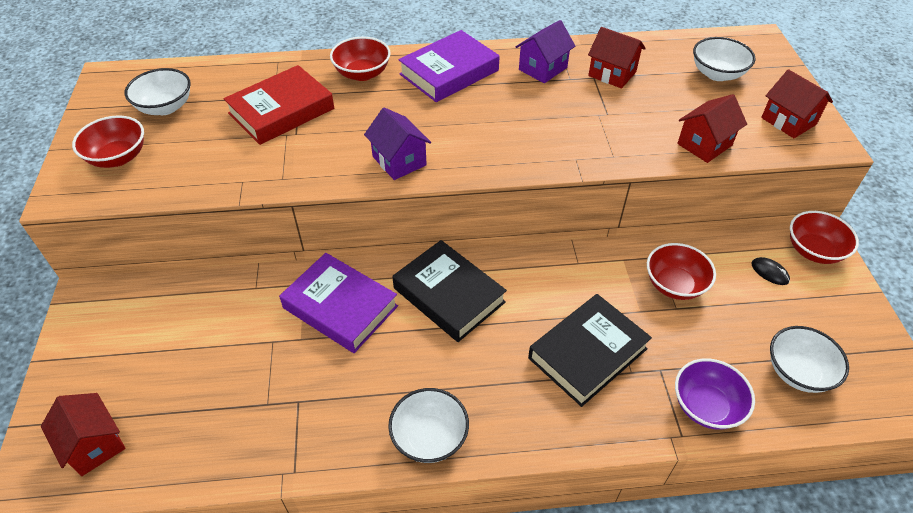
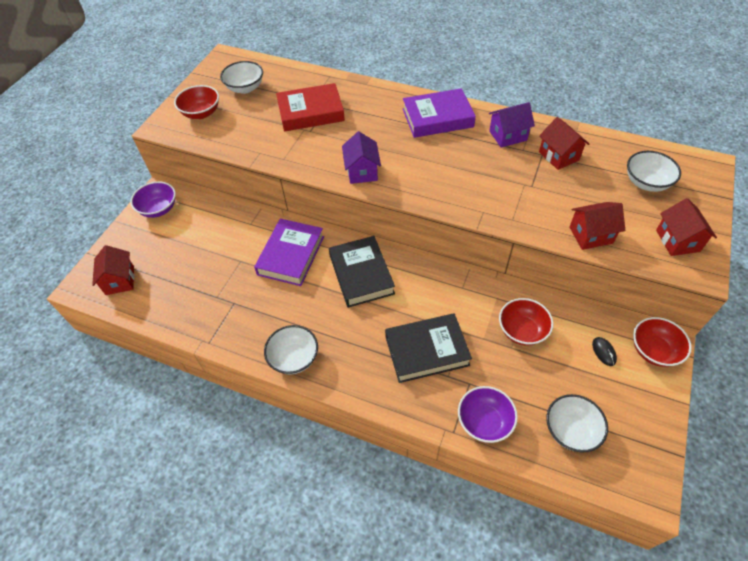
camera: 30 degrees right, 5 degrees up
purple book [279,253,398,353] -> purple book turned 45 degrees clockwise [254,219,324,286]
red bowl [330,37,391,81] -> none
none -> purple bowl [130,181,176,218]

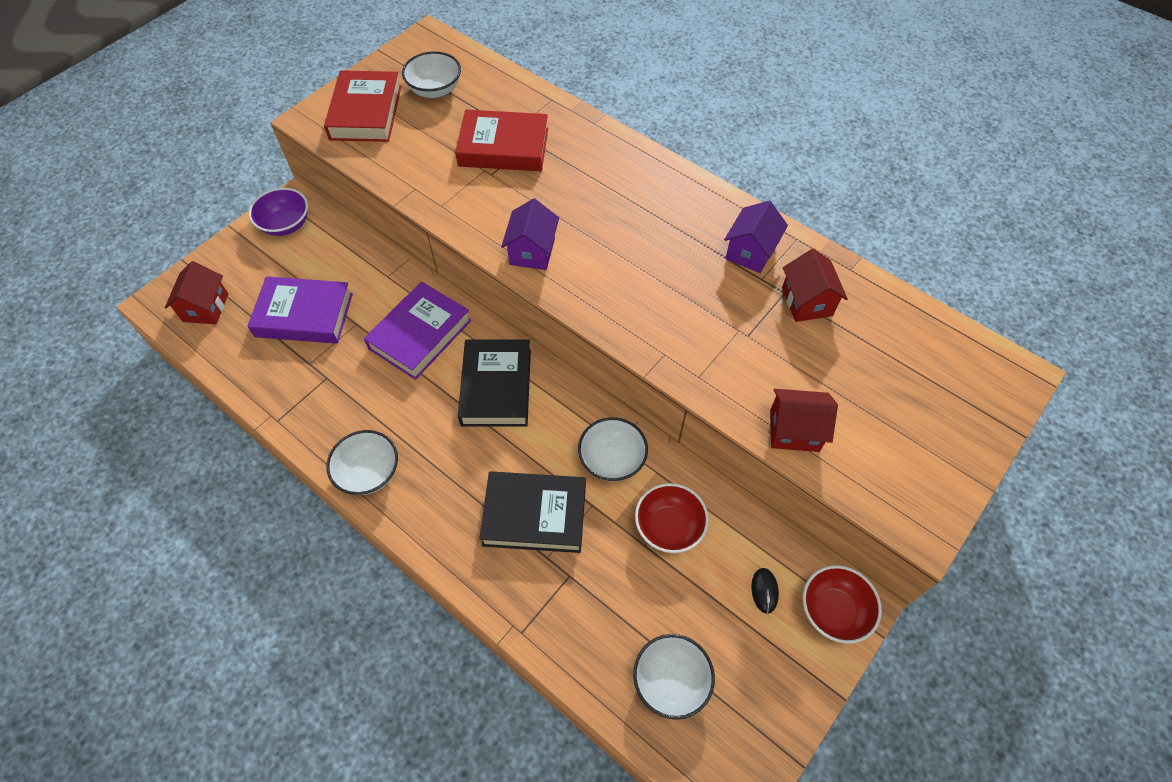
camera: 15 degrees right, 5 degrees up
red bowl [174,85,219,119] -> red book [324,70,401,142]
purple book [403,88,476,138] -> purple book moved to [247,276,353,344]
purple bowl [458,386,518,443] -> none
purple house [489,102,535,147] -> purple house turned 60 degrees counterclockwise [724,201,788,273]
white bowl [627,151,681,192] -> white bowl moved to [578,417,648,481]
red house [656,198,717,256] -> none

